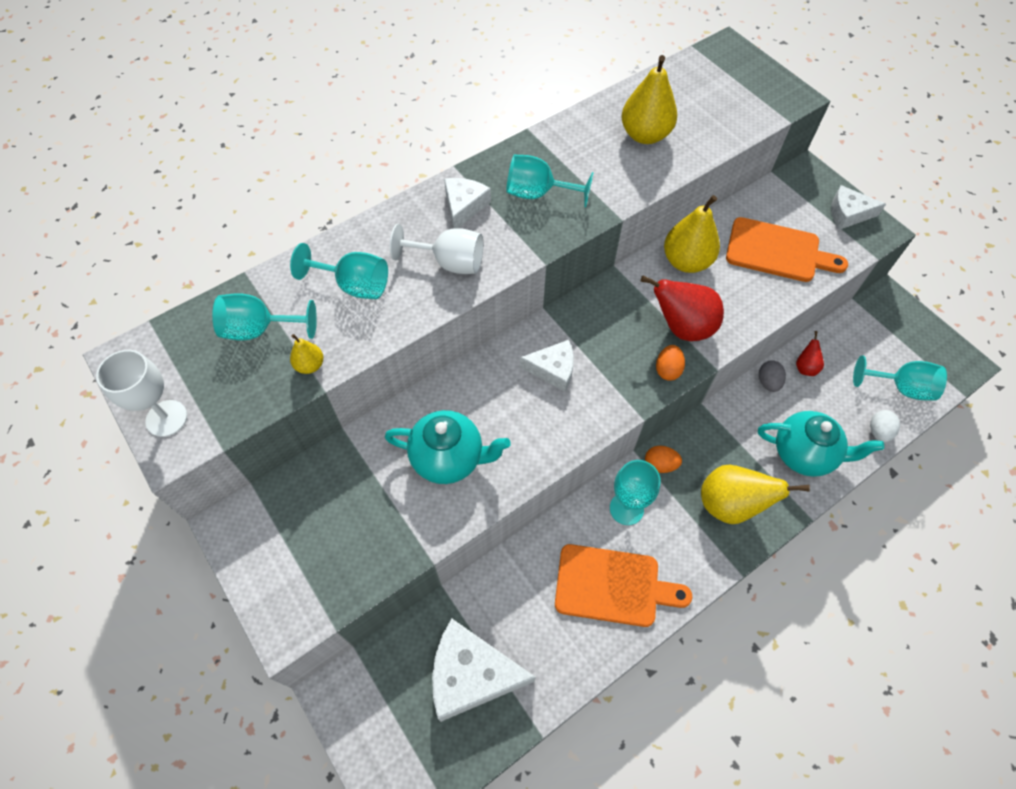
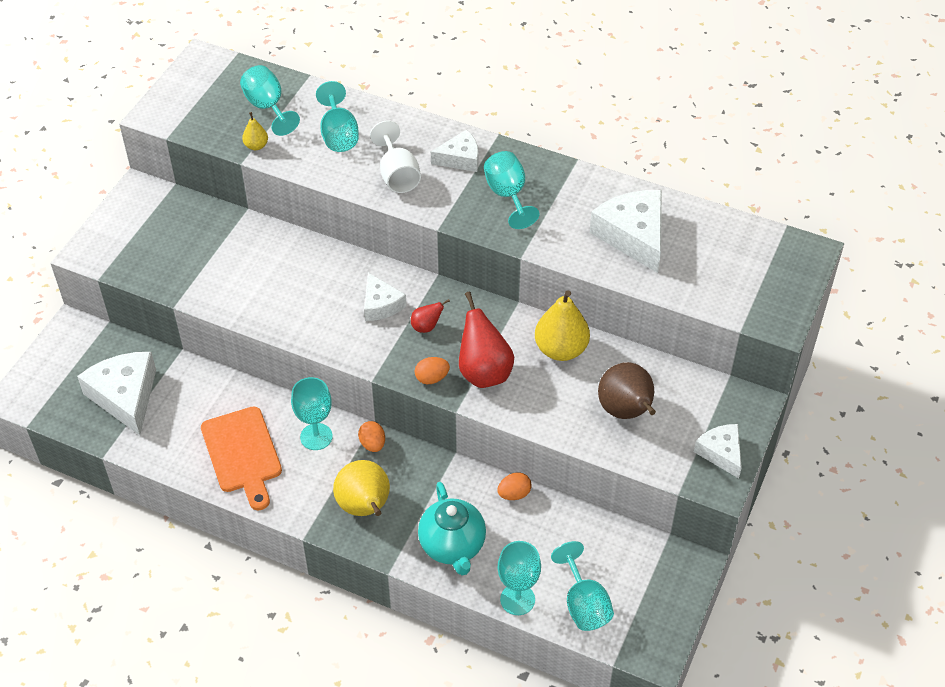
camera: 60 degrees right, 10 degrees down
white goblet [96,350,187,437] -> none
turquoise teapot [385,410,511,484] -> none
yellow pear [621,55,677,144] -> white cheese [590,190,662,273]
orange cutting board [726,217,848,282] -> brown pear [598,362,656,419]
grey egg [759,360,786,392] -> orange egg [497,472,532,500]
red pear [796,331,824,376] -> red pear moved to [411,299,450,333]
white egg [870,410,900,443] -> turquoise goblet [498,541,541,615]

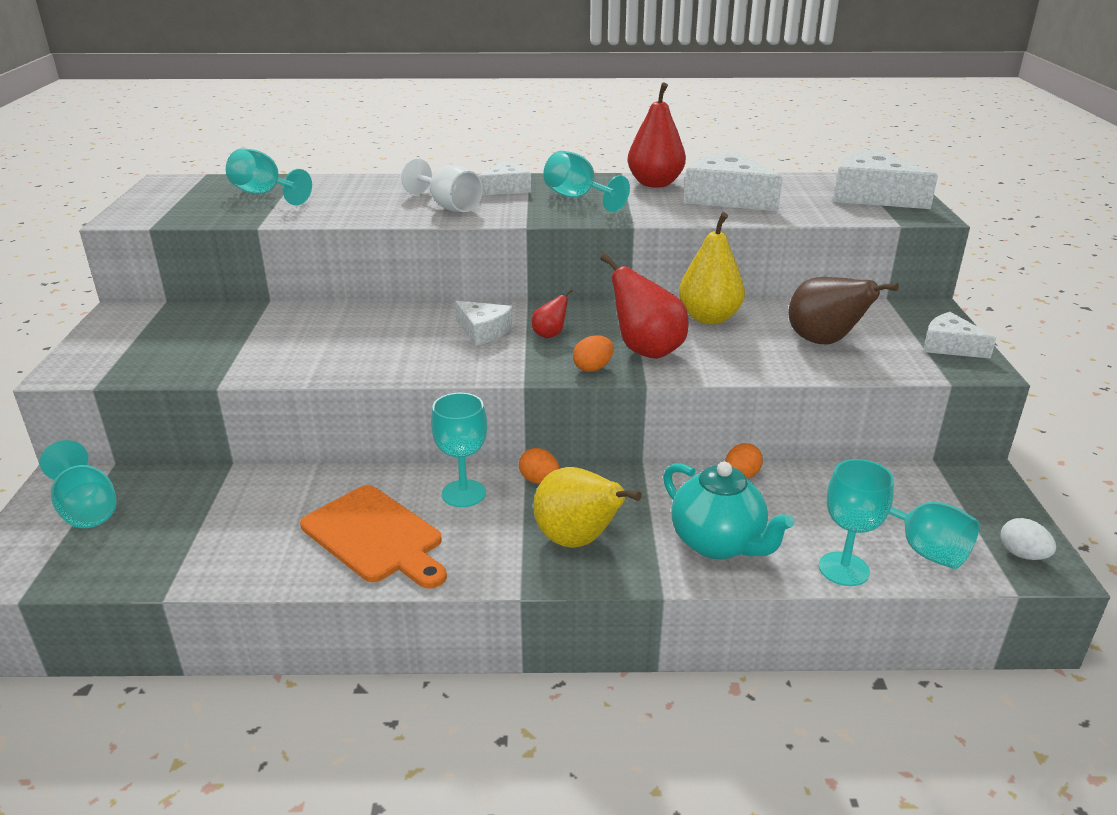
camera: 25 degrees left, 20 degrees down
white cheese [77,352,156,435] -> white cheese moved to [833,149,938,209]
yellow pear [242,112,268,150] -> none
turquoise goblet [316,81,359,152] -> turquoise goblet moved to [40,440,117,528]
none -> red pear [627,82,686,188]
none -> white egg [1001,518,1056,560]

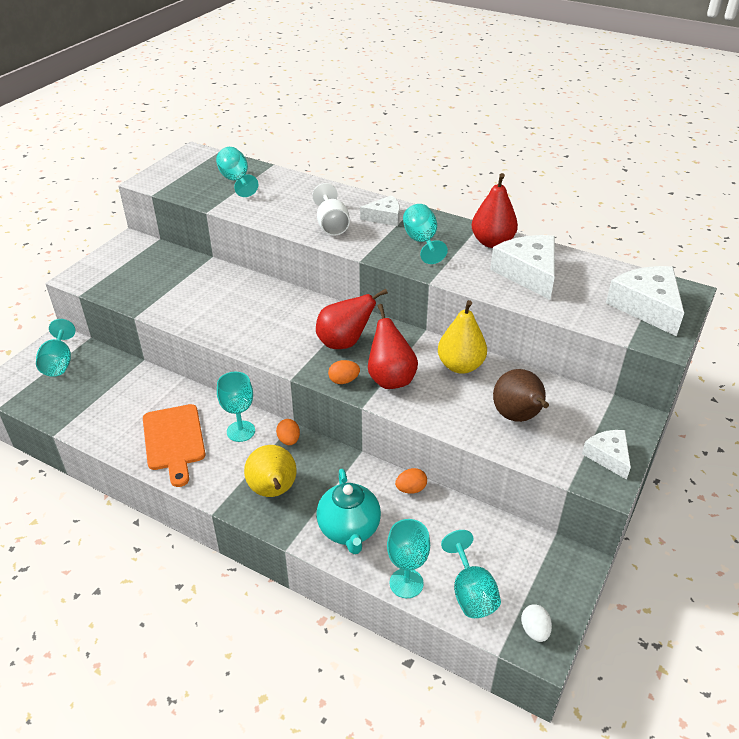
camera: 30 degrees right, 10 degrees up
white cheese [455,301,513,346] -> none
red pear [532,289,573,338] -> red pear [316,289,388,349], size x2.03

